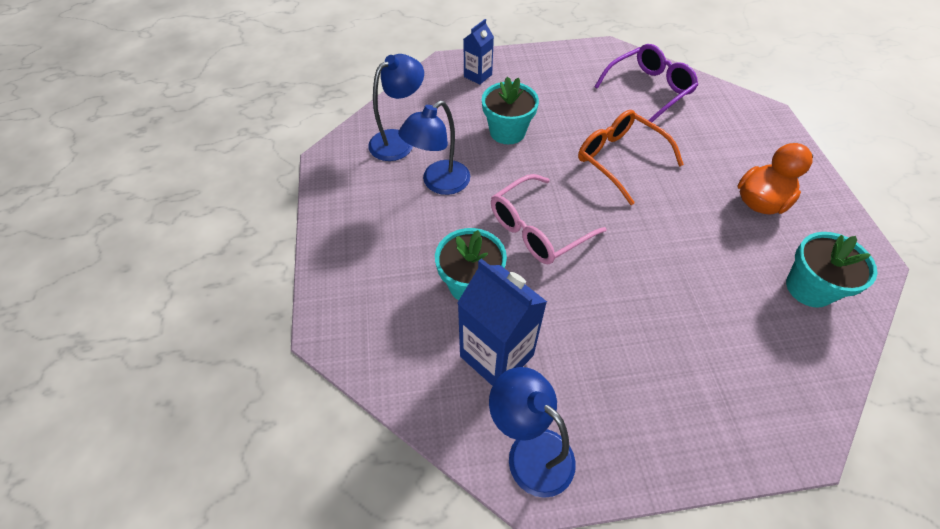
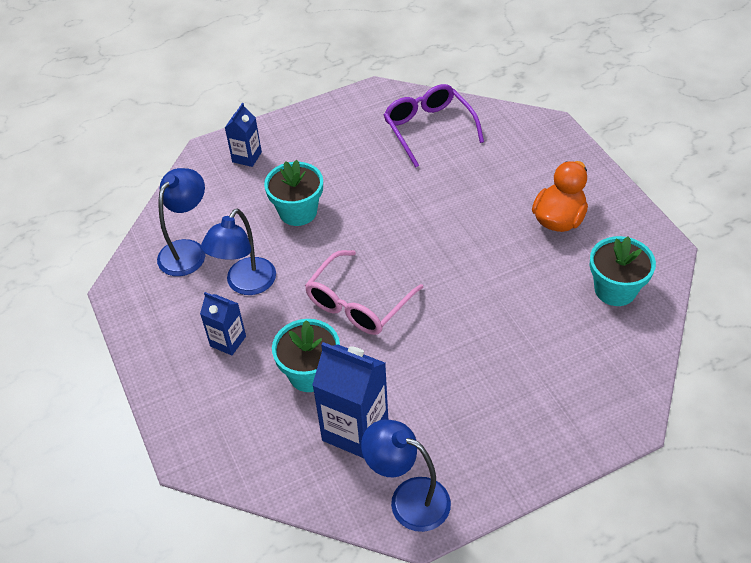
camera: 15 degrees left, 5 degrees down
orange glasses [578,110,684,205] -> none
purple glasses [594,44,698,122] -> purple glasses turned 60 degrees counterclockwise [384,84,484,168]
none -> blue carton [200,292,246,355]

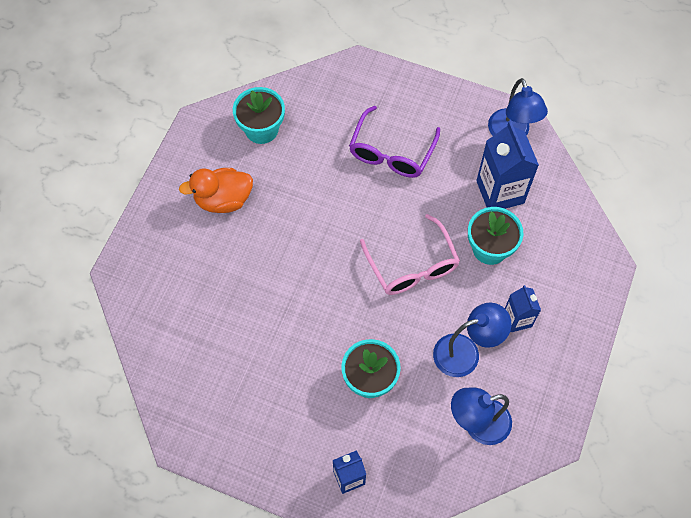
camera: 135 degrees left, 15 degrees up
pink glasses [305,250,423,335] -> pink glasses turned 75 degrees clockwise [360,214,460,295]
purple glasses [384,84,484,168] -> purple glasses moved to [349,106,440,178]

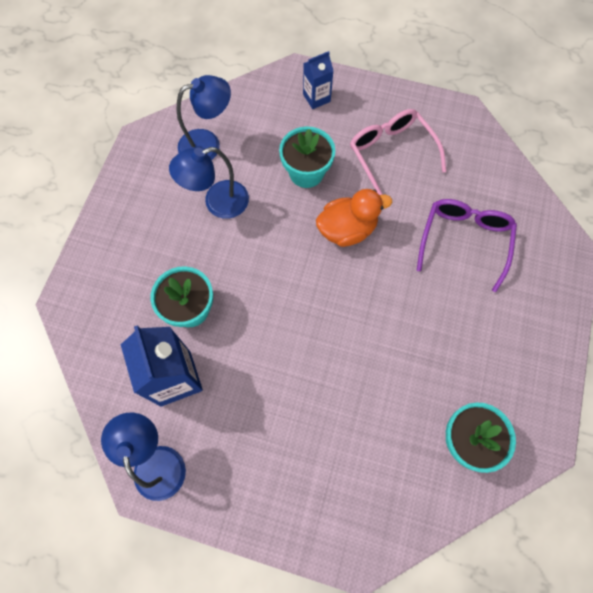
camera: 175 degrees right, 5 degrees up
orange duck [179,168,253,213] -> orange duck moved to [316,189,392,247]
purple glasses [349,106,440,178] -> purple glasses moved to [417,199,517,292]
pink glasses [360,214,460,295] -> pink glasses moved to [350,109,446,195]
blue carton [505,285,541,332] -> none

